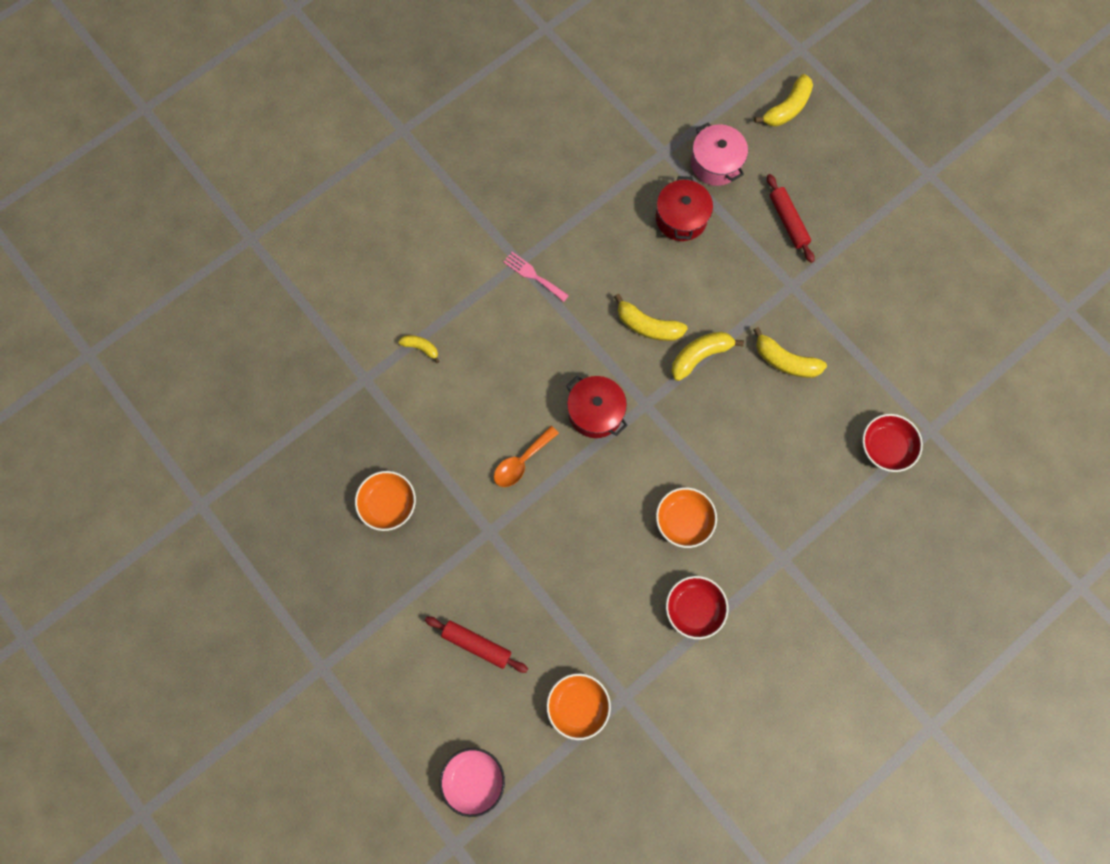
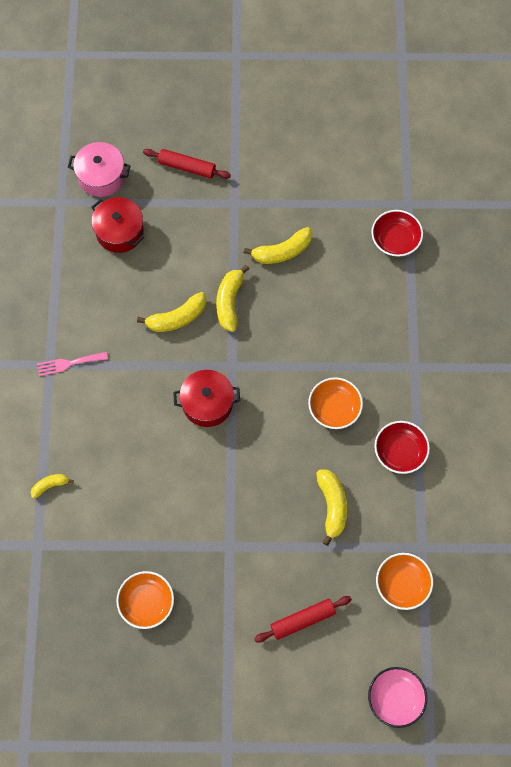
camera: 50 degrees left, 5 degrees down
orange spoon [494,426,559,487] -> none
yellow banana [754,74,813,127] -> yellow banana moved to [316,469,347,546]

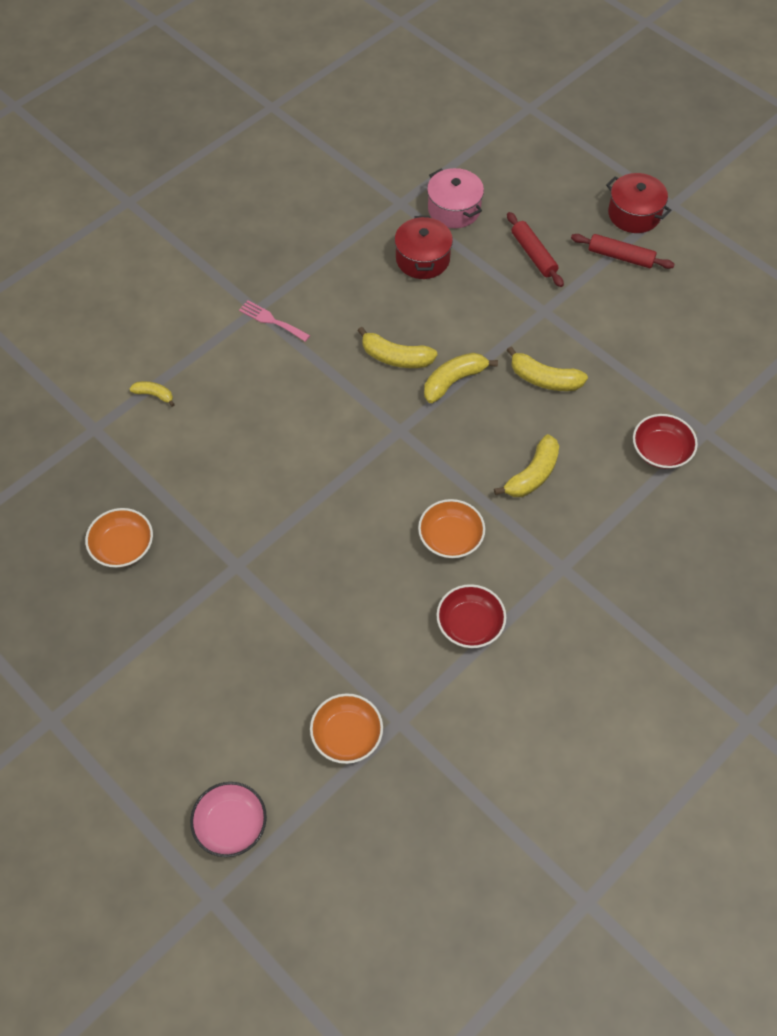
camera: 45 degrees right, 10 degrees down
red pot [173,370,240,427] -> red pot moved to [606,173,671,233]
red rolling pin [254,596,352,643] -> red rolling pin moved to [571,234,675,269]
yellow banana [316,469,347,546] -> yellow banana moved to [494,434,559,497]

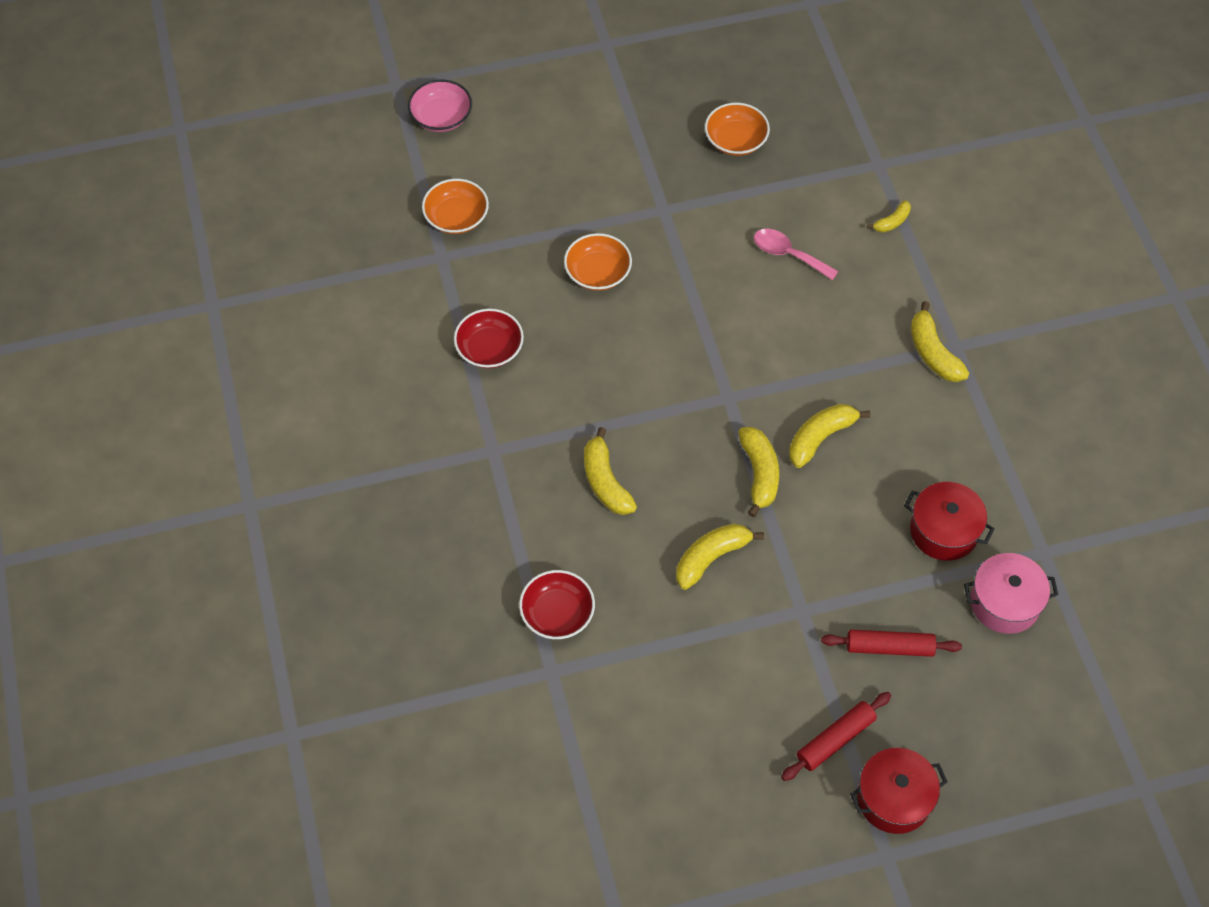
camera: 120 degrees right, 0 degrees up
pink fork [239,300,310,342] -> yellow banana [911,301,969,382]
orange bowl [418,499,485,558] -> orange bowl moved to [564,233,632,291]
none -> pink spoon [754,229,838,280]

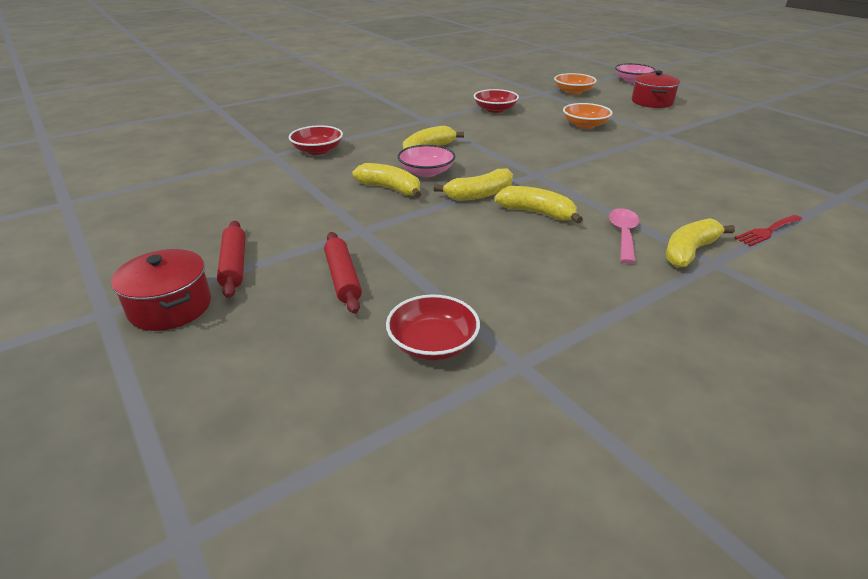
camera: 70 degrees right, 25 degrees down
orange bowl [705,103,770,156] -> none
pink spoon [754,229,838,280] -> pink spoon moved to [609,208,639,263]
red rolling pin [781,692,891,781] -> red rolling pin turned 45 degrees clockwise [217,221,245,298]
yellow banana [867,200,911,232] -> none
red pot [904,482,995,561] -> red pot moved to [632,71,680,108]
pink pot [964,553,1058,634] -> red bowl [386,294,480,361]
none -> pink bowl [397,145,456,177]
none -> red fork [734,215,803,246]

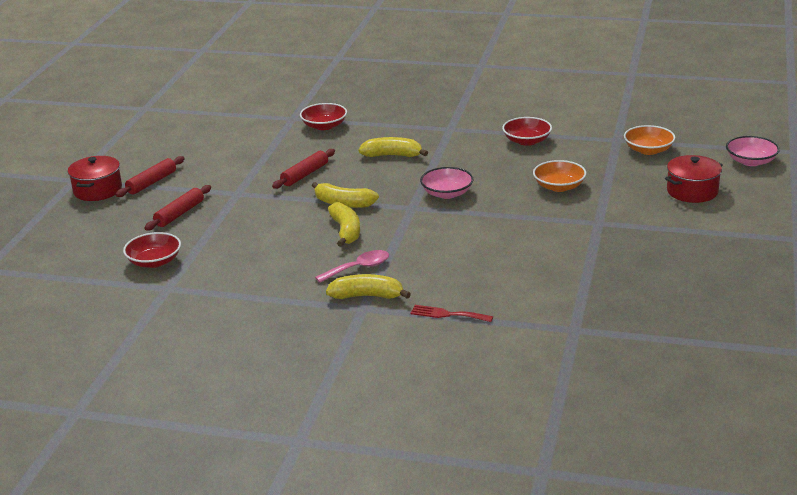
camera: 50 degrees right, 5 degrees down
yellow banana [352,163,421,198] -> red rolling pin [272,149,335,189]
pink bowl [397,145,456,177] -> pink bowl moved to [420,167,474,199]

